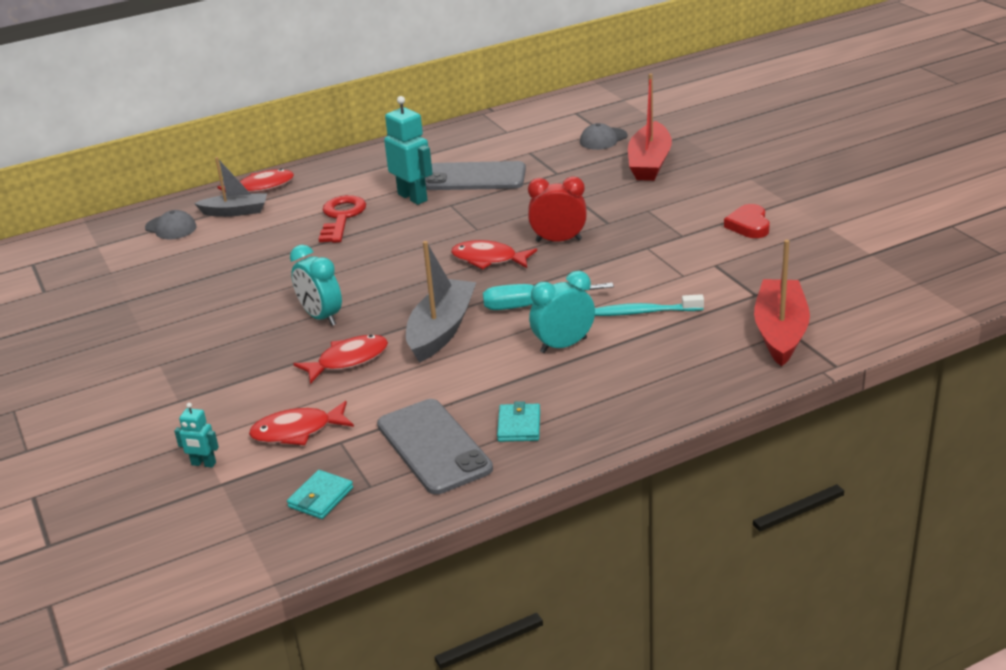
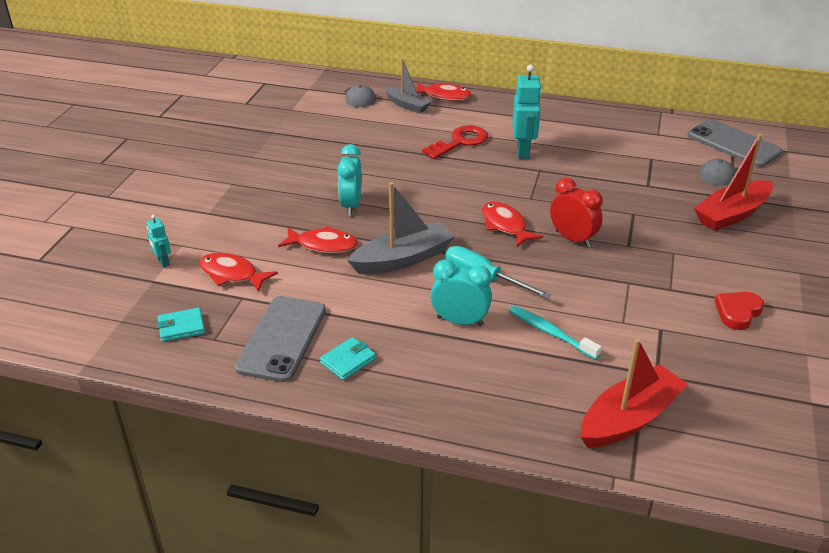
camera: 40 degrees right, 5 degrees up
grey phone [425,161,526,190] -> grey phone moved to [688,119,783,167]

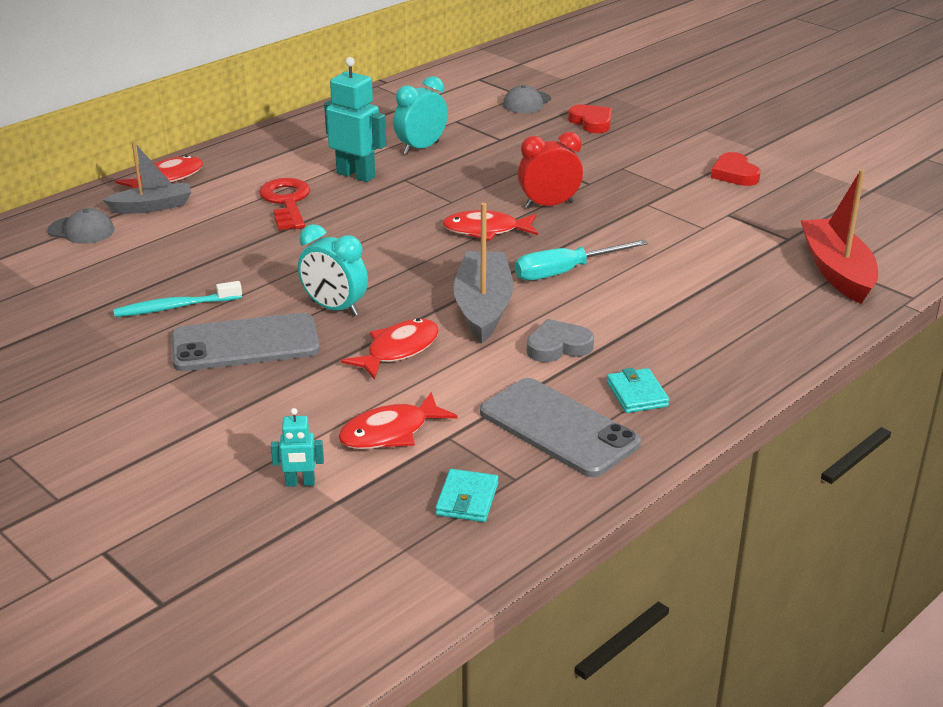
camera: 60 degrees left, 5 degrees down
turquoise clock [430,260,492,326] -> turquoise clock moved to [393,76,448,154]
turquoise toothbrush [509,306,602,360] -> turquoise toothbrush moved to [113,281,242,317]
grey phone [688,119,783,167] -> grey phone moved to [171,313,320,371]
red boat [694,134,773,231] -> red heart [568,104,612,133]
none -> grey heart [527,319,594,362]

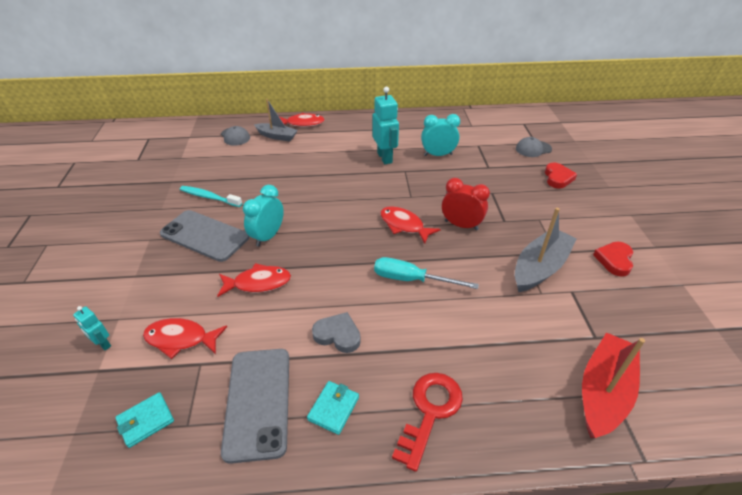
camera: 40 degrees right, 10 degrees up
red key [259,178,310,230] -> red key moved to [392,373,463,472]
turquoise clock [298,224,368,316] -> turquoise clock turned 45 degrees clockwise [243,185,284,247]
grey boat [453,203,514,343] -> grey boat moved to [515,208,577,292]

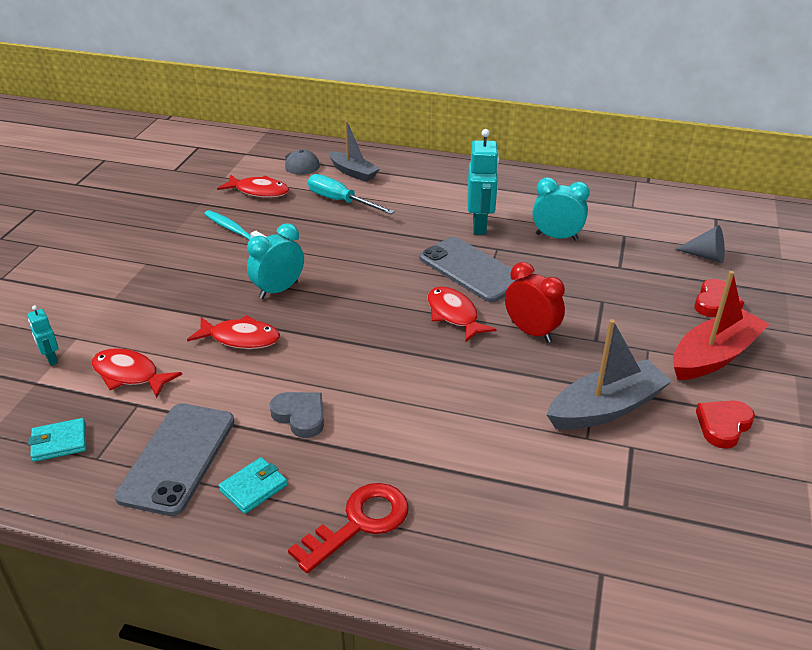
camera: 20 degrees right, 5 degrees down
grey phone [160,210,249,262] -> grey phone moved to [419,237,517,302]
red fish [280,113,325,127] -> red fish moved to [217,174,289,198]
turquoise screwdriver [374,257,479,289] -> turquoise screwdriver moved to [308,174,395,214]
grey cap [516,137,552,157] -> grey cone [675,225,725,263]
red boat [582,332,645,438] -> red boat moved to [673,271,769,380]

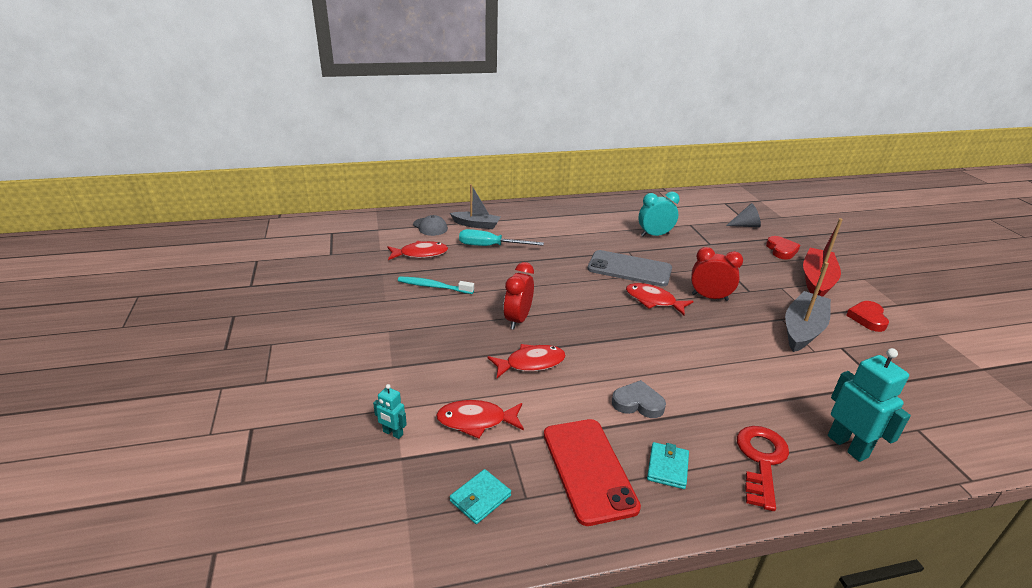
camera: 30 degrees left, 5 degrees down
grey phone [115,403,235,516] -> red phone [544,419,641,526]
turquoise clock [247,223,304,299] -> red clock [504,262,534,330]
turquoise robot [467,129,499,235] -> turquoise robot moved to [828,348,911,462]

